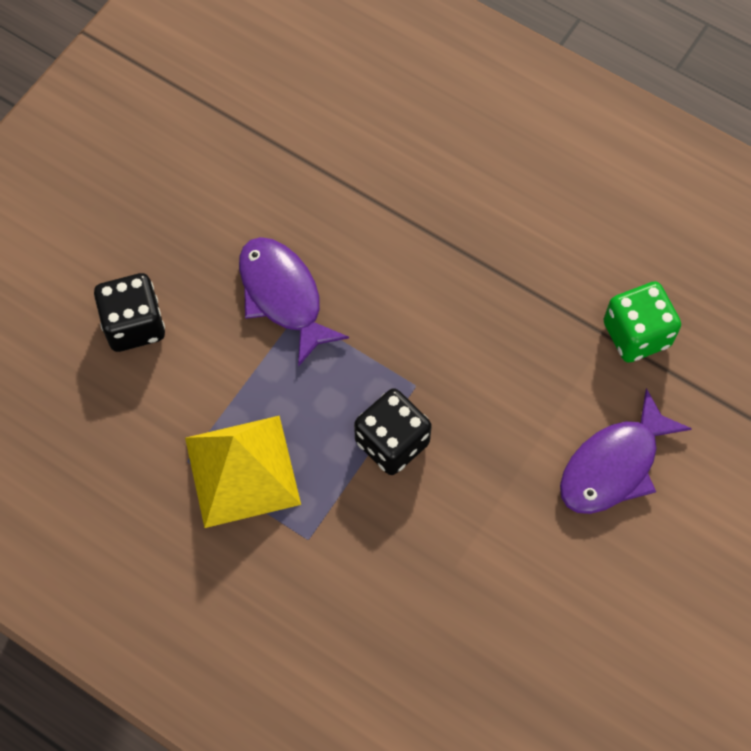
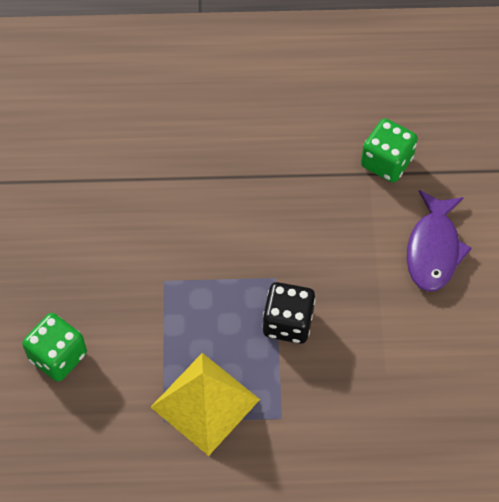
camera: 35 degrees left, 5 degrees down
black dice [94,273,165,352] -> green dice [22,313,87,382]
purple fish [239,237,349,367] -> none

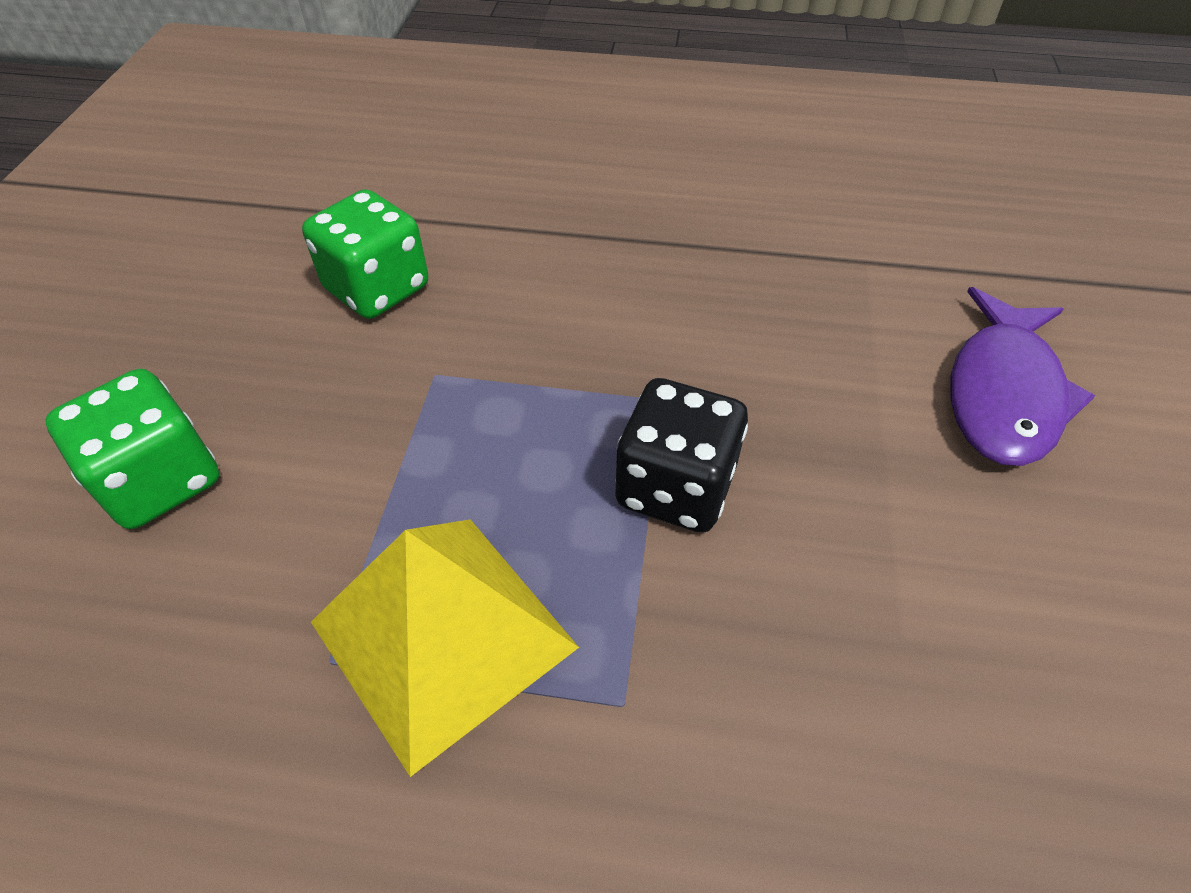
camera: 10 degrees right, 10 degrees down
green dice [361,119,418,182] -> green dice moved to [302,189,428,319]

